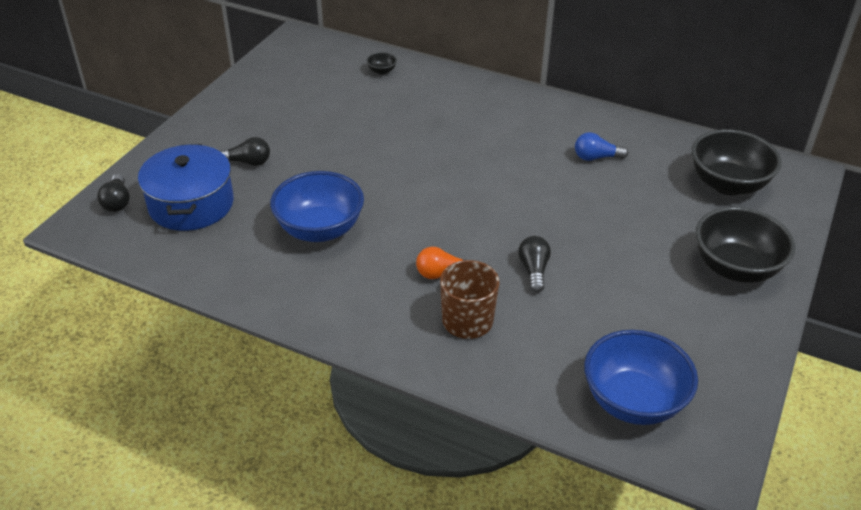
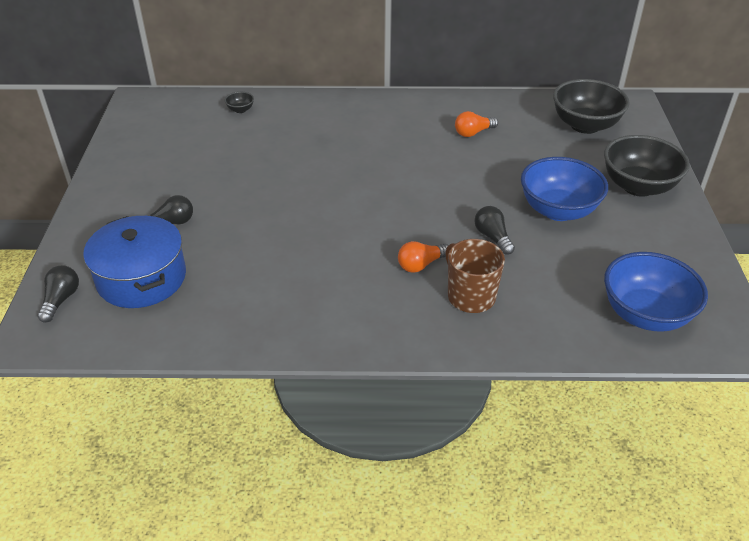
camera: 25 degrees left, 0 degrees up
black light bulb [97,174,130,212] -> black light bulb turned 135 degrees counterclockwise [37,265,79,323]
blue bowl [270,171,364,242] -> blue bowl moved to [521,157,608,221]
blue light bulb [575,132,628,161] -> orange light bulb [455,111,498,137]

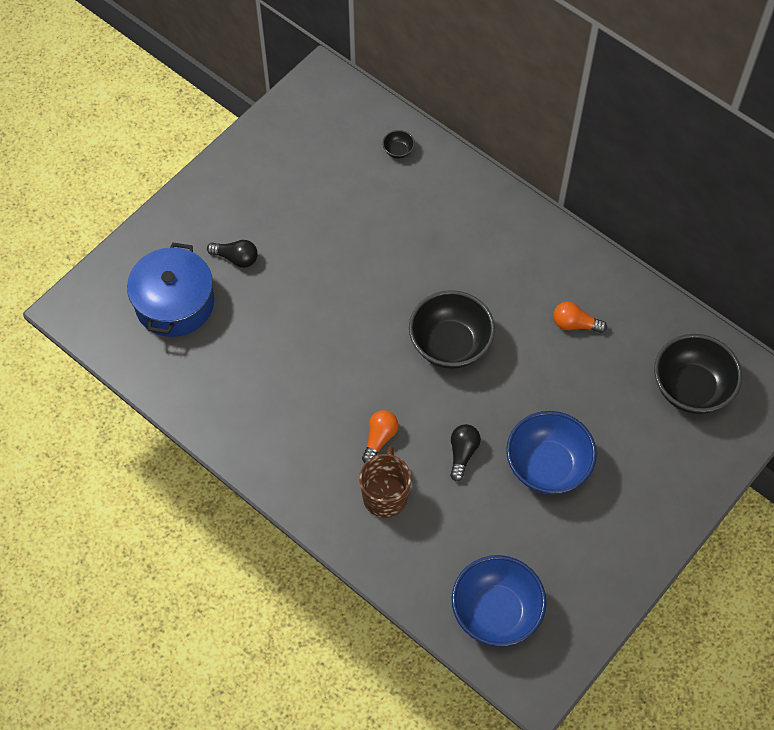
camera: 40 degrees right, 20 degrees up
black light bulb [37,265,79,323] -> none
orange light bulb [398,241,448,273] -> orange light bulb turned 105 degrees clockwise [362,410,398,463]
black bowl [604,135,690,197] -> black bowl moved to [409,290,495,369]

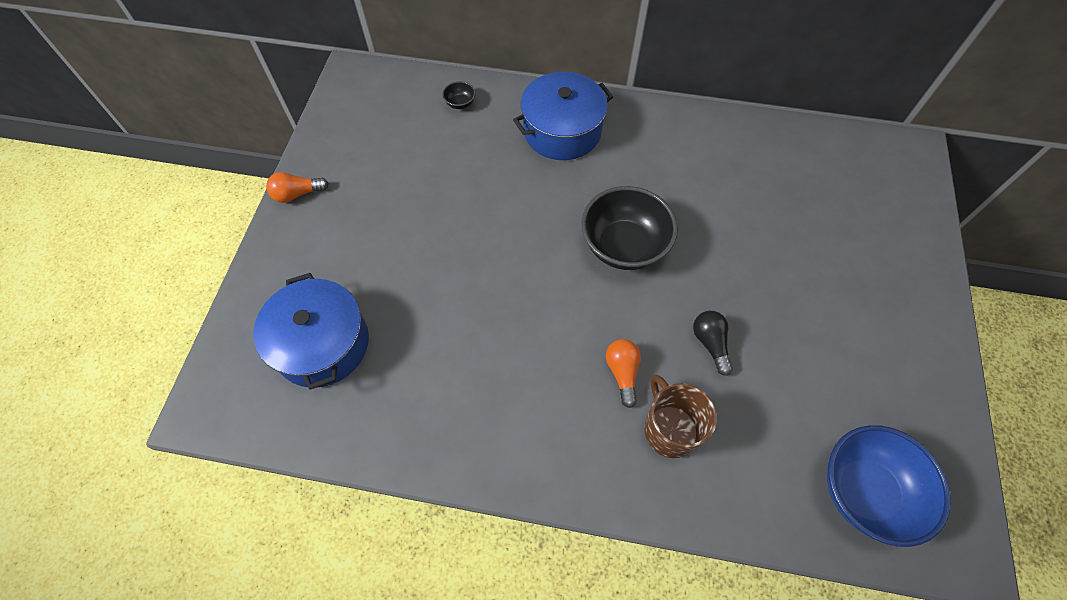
camera: 30 degrees left, 0 degrees up
black light bulb [207,240,258,268] -> none
blue bowl [506,411,597,495] -> none
orange light bulb [553,302,607,333] -> orange light bulb moved to [266,172,329,203]
black bowl [654,334,742,414] -> none
none -> blue pot [513,72,613,160]

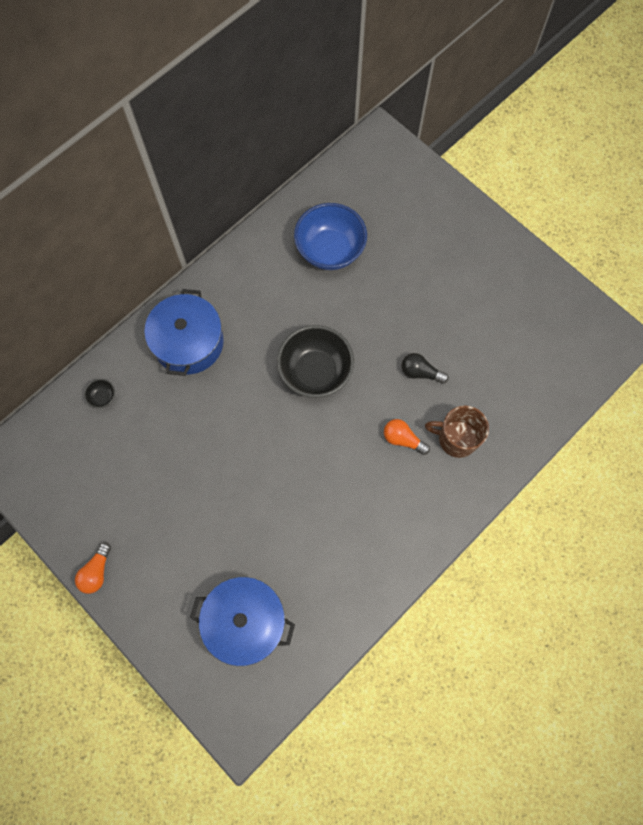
camera: 55 degrees left, 10 degrees up
blue bowl [827,425,951,547] -> blue bowl moved to [294,203,367,270]

